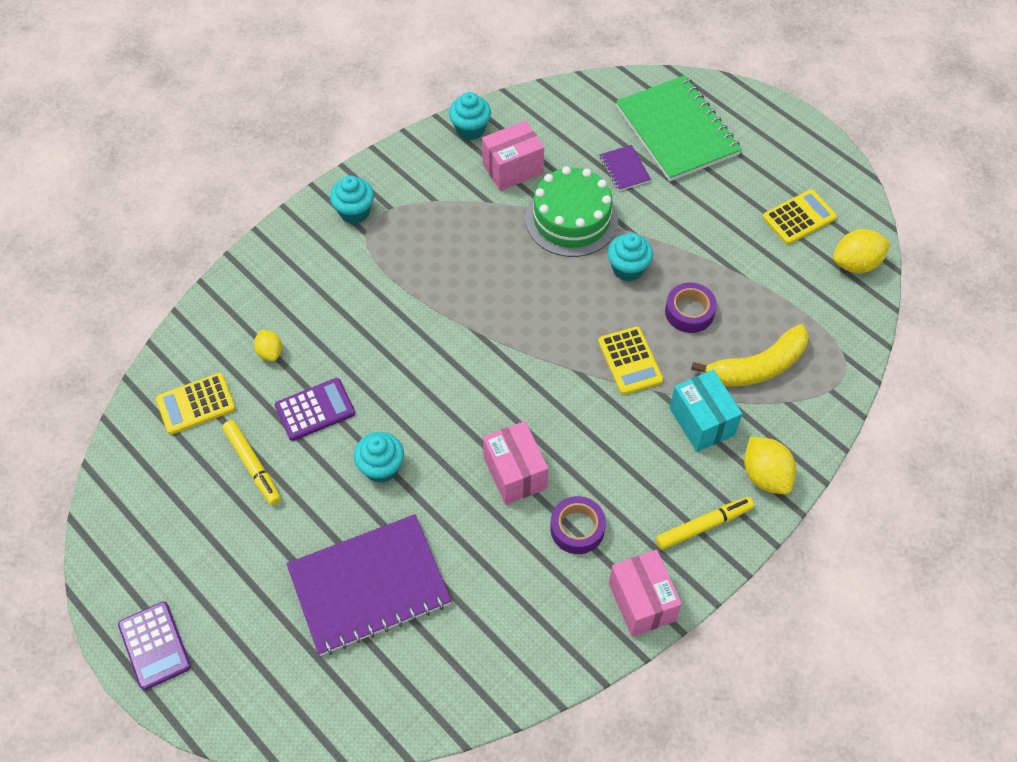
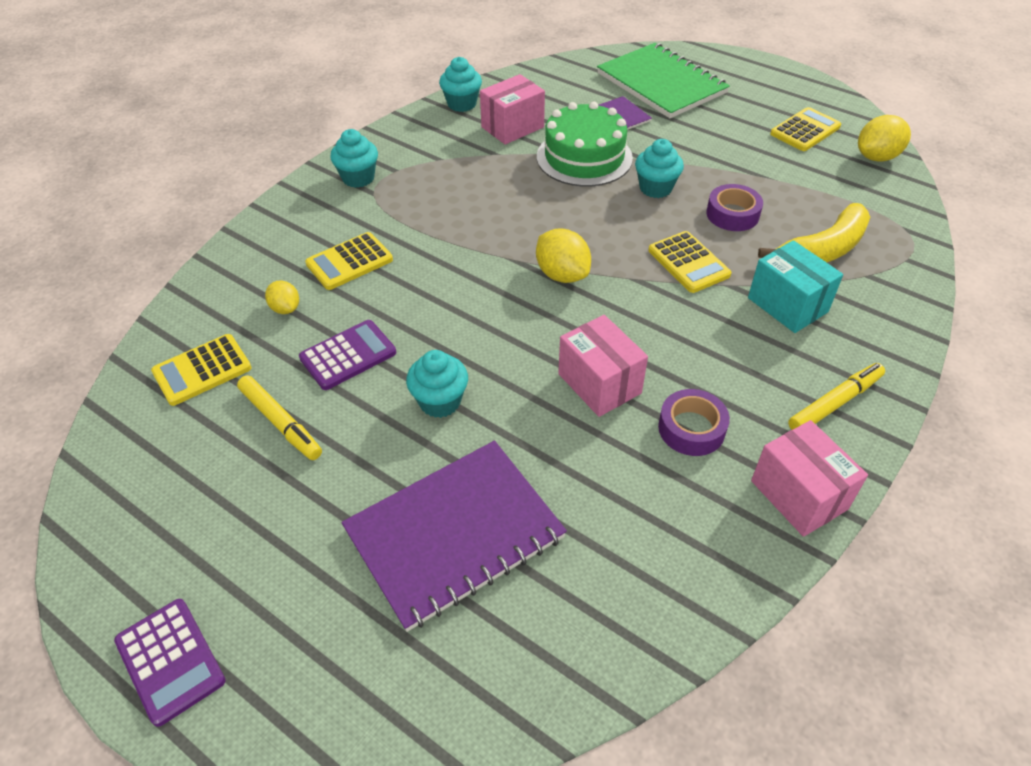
camera: 10 degrees left, 10 degrees down
yellow lemon [744,437,796,494] -> yellow lemon moved to [536,228,591,283]
none -> yellow calculator [305,232,393,290]

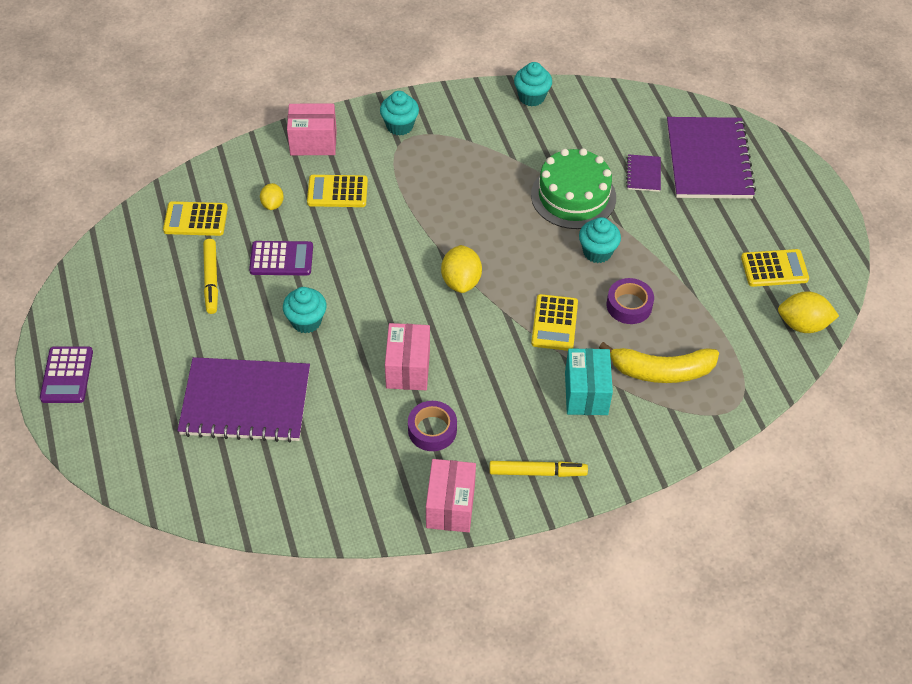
camera: 35 degrees right, 5 degrees up
pink box [480,74,545,145] -> pink box moved to [287,104,337,155]
green notebook [597,43,730,118] -> purple notebook [667,117,756,199]

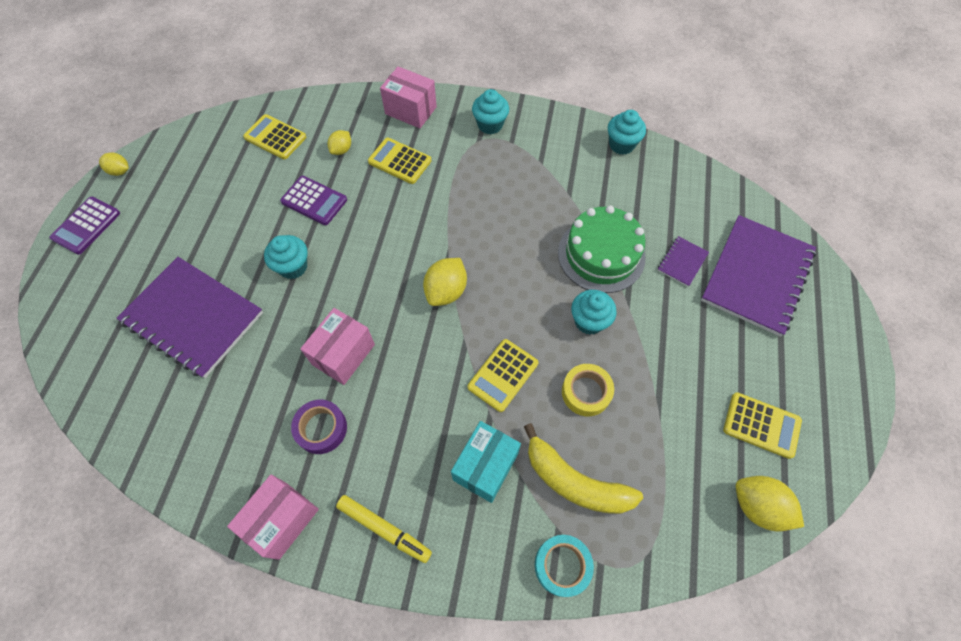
camera: 30 degrees right, 10 degrees up
yellow marker [203,239,218,314] -> none
purple tape [607,278,654,324] -> yellow tape [562,364,614,416]
none -> yellow lemon [99,152,129,176]
none -> turquoise tape [535,535,594,597]

